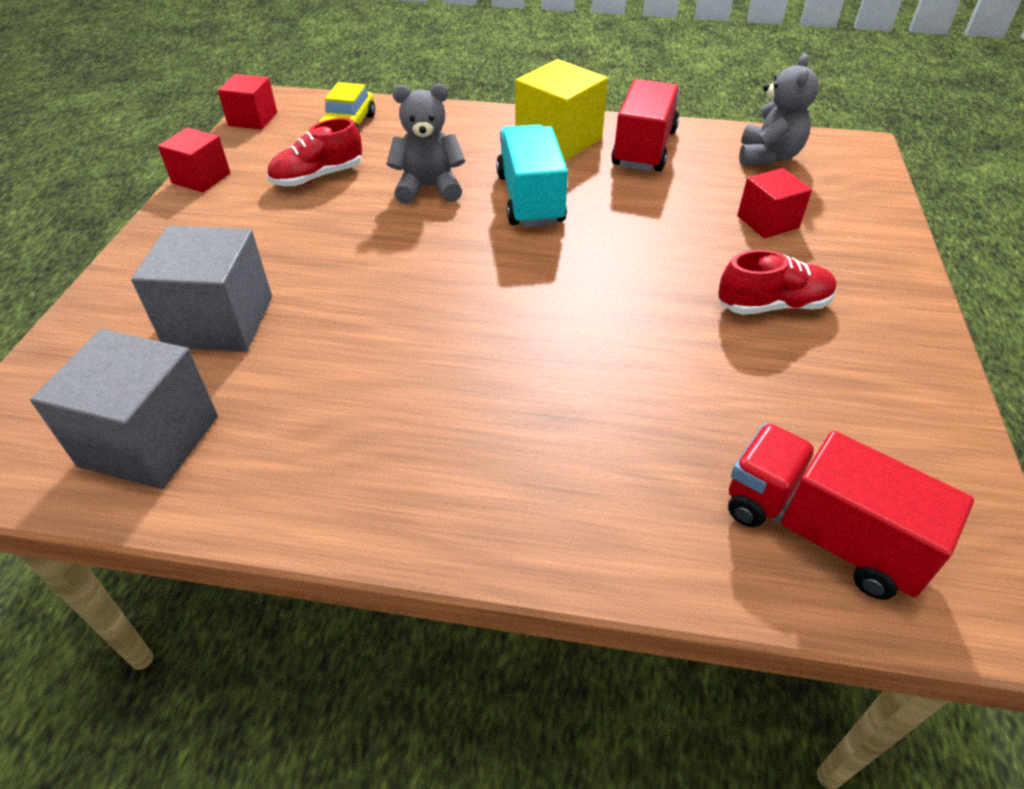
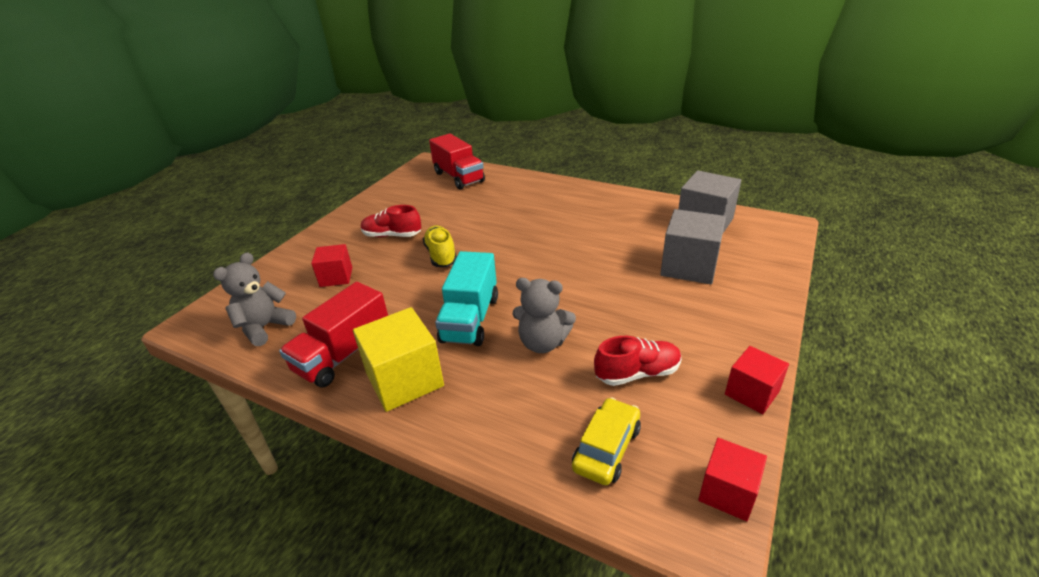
camera: 160 degrees left, 10 degrees down
none -> yellow shoe [423,225,457,267]

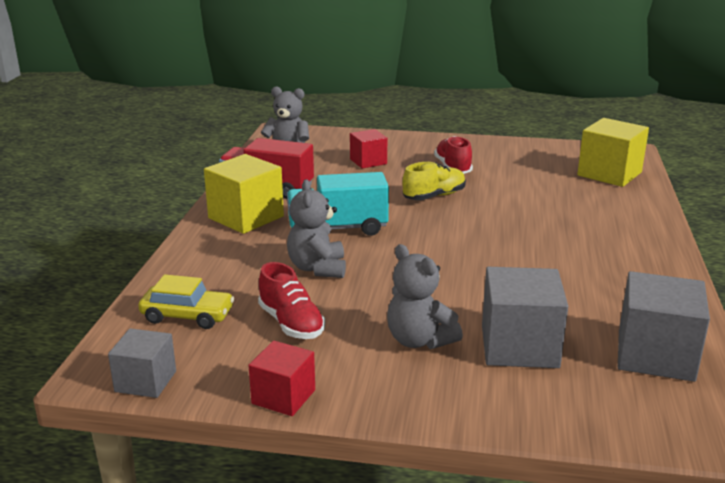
camera: 70 degrees right, 10 degrees down
red truck [429,134,485,190] -> yellow cube [577,118,649,187]
red cube [698,438,767,521] -> grey cube [108,328,176,398]
none -> grey teddy bear [387,244,463,349]

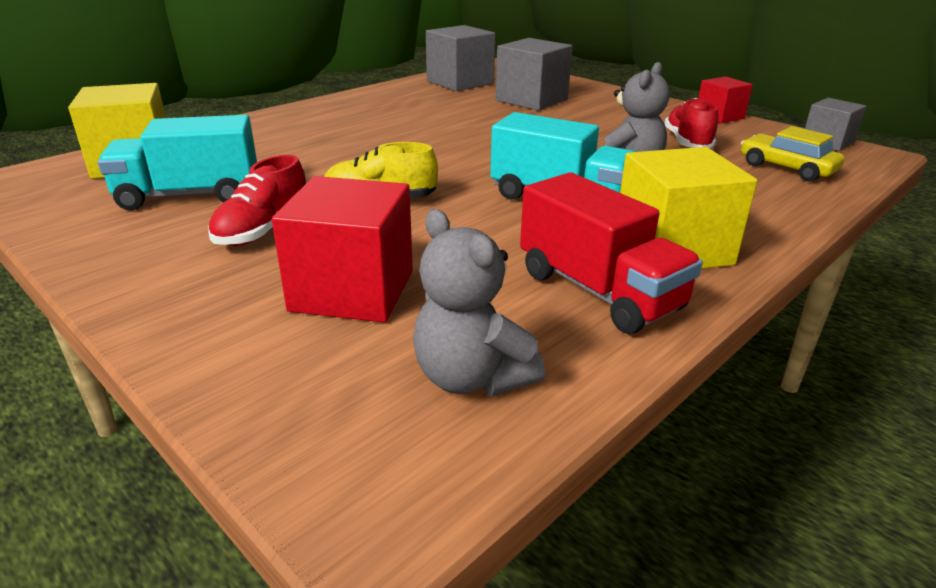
camera: 145 degrees left, 5 degrees up
red cube [350,129,387,169] -> red cube [272,176,413,323], size x1.65
grey teddy bear [387,244,463,349] -> none
none -> turquoise truck [98,115,257,210]

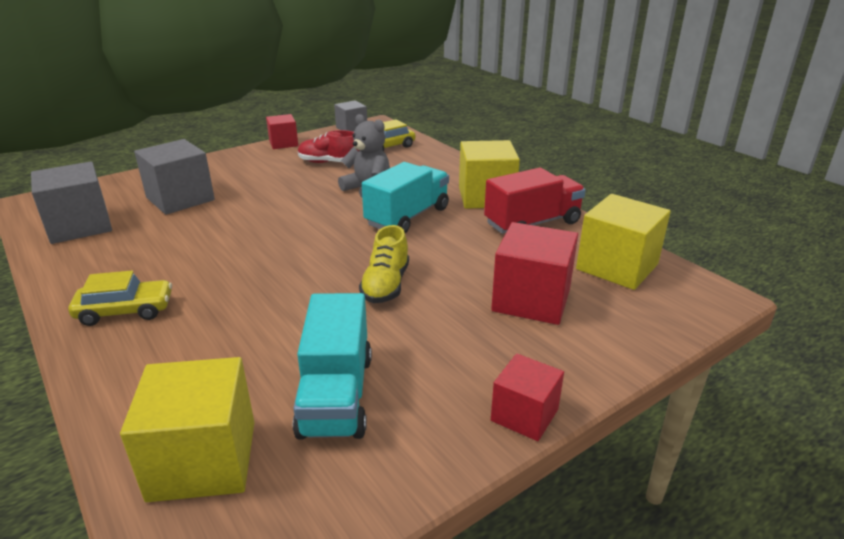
camera: 80 degrees left, 0 degrees up
red shoe [208,155,306,246] -> none
grey teddy bear [413,209,545,396] -> yellow cube [576,194,671,290]
none -> yellow car [68,271,172,326]
none -> red cube [491,353,564,441]

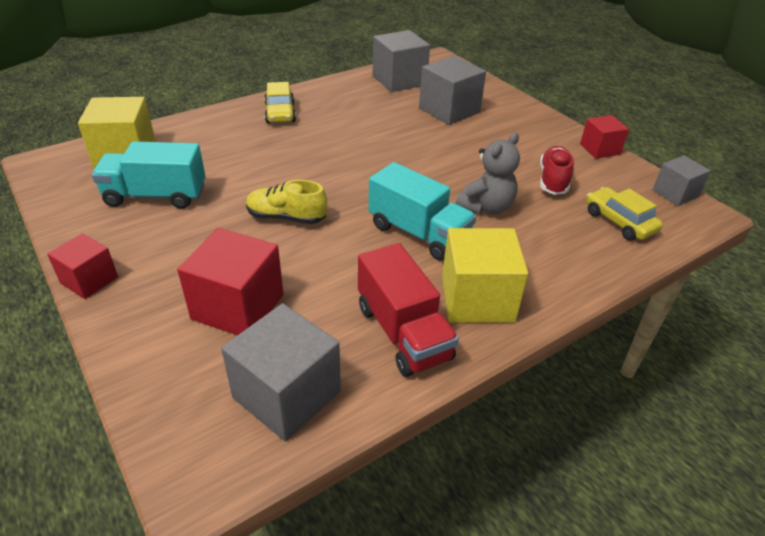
camera: 90 degrees right, 10 degrees up
yellow cube [576,194,671,290] -> grey cube [221,303,341,441]

